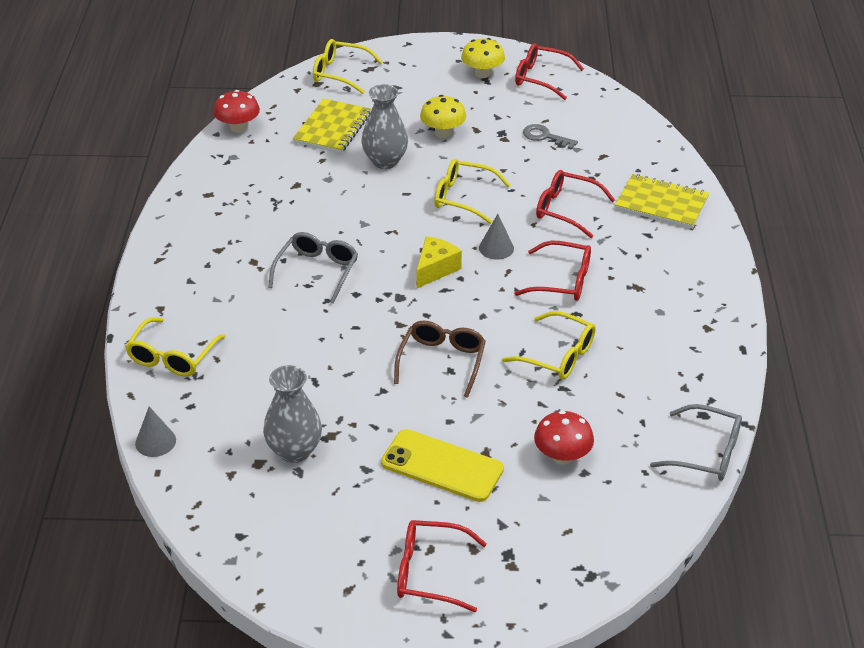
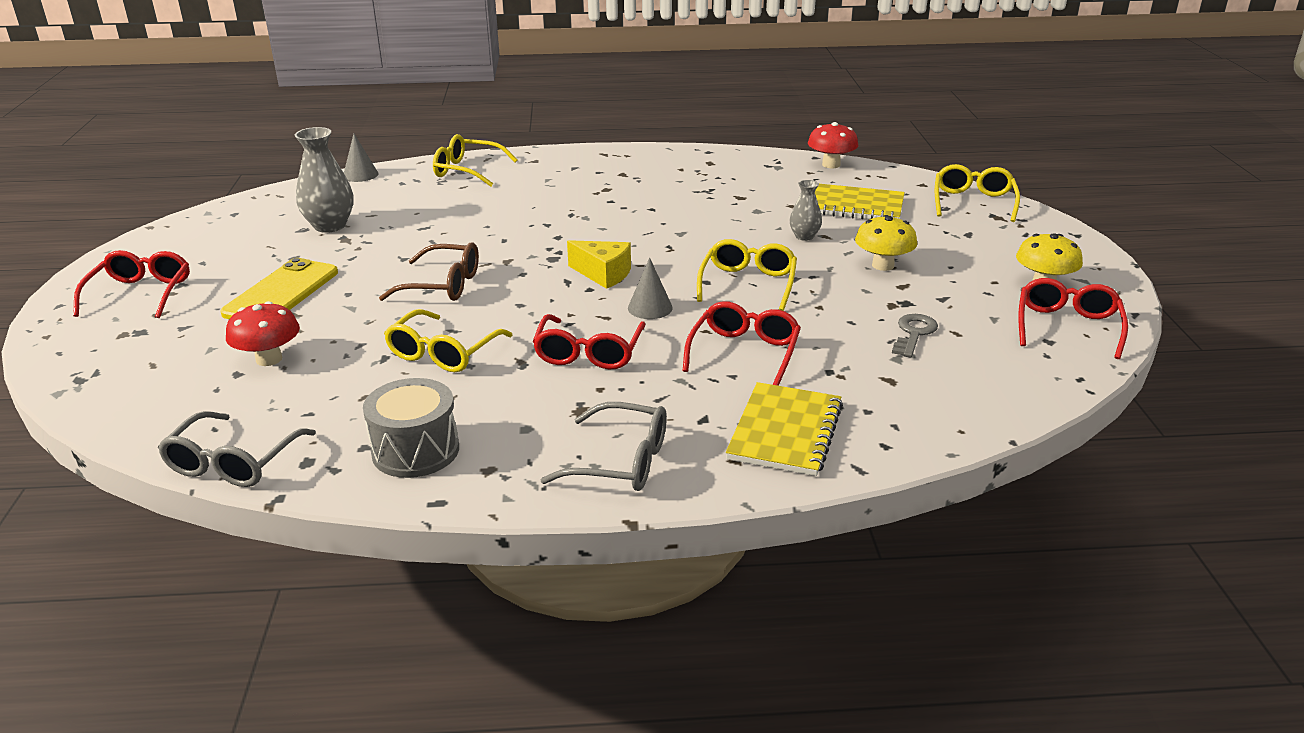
camera: 85 degrees right, 10 degrees down
grey glasses [268,232,358,304] -> grey glasses moved to [541,402,667,491]
grey vase [361,84,408,169] -> grey vase [790,180,822,241], size x0.57
none -> grey drum [363,378,459,478]

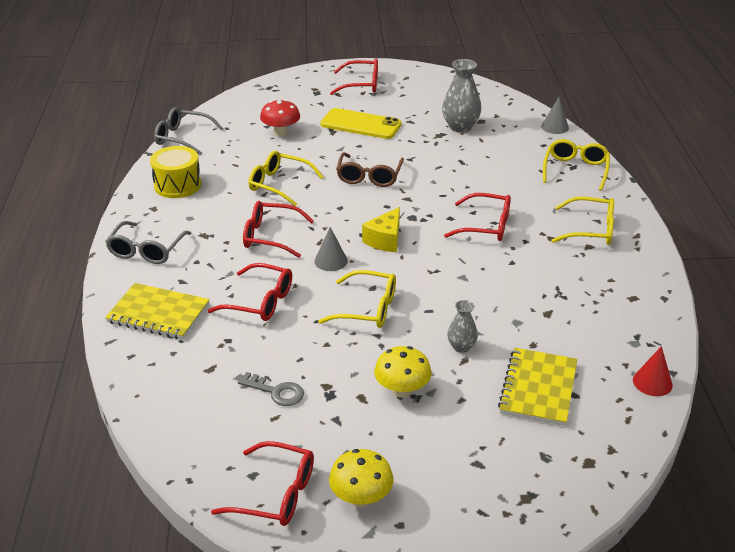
camera: 90 degrees right, 5 degrees up
grey drum [363,378,459,478] -> yellow drum [150,146,201,198]
red mushroom [808,122,859,168] -> red cone [633,346,673,396]
yellow glasses [935,164,1020,222] -> yellow glasses moved to [551,197,614,245]
none -> red glasses [444,193,511,241]

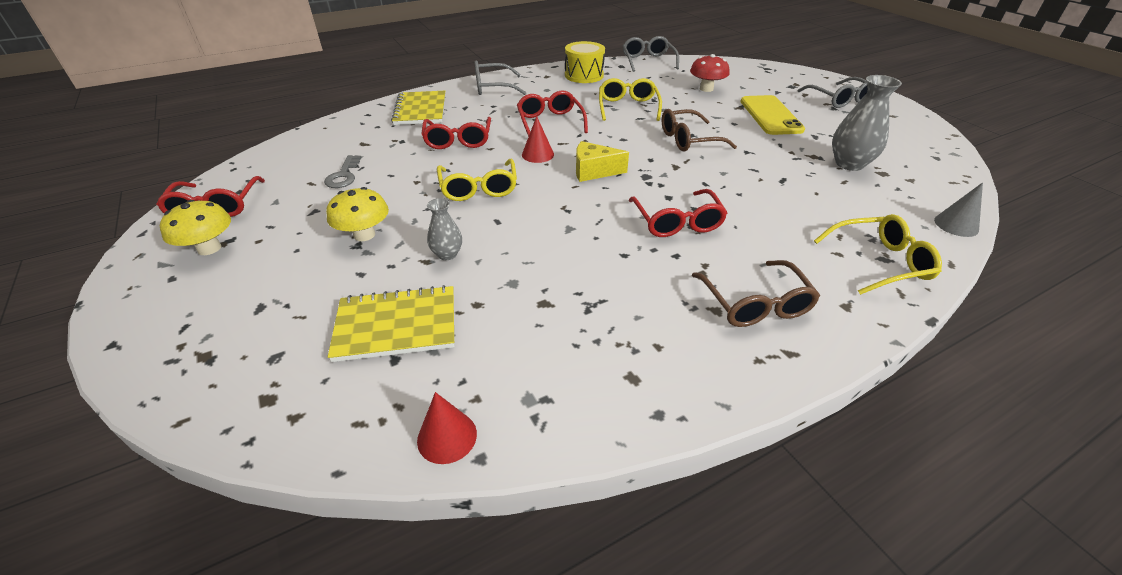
camera: 65 degrees right, 5 degrees up
grey cone [314,227,348,271] -> red cone [522,116,554,163]
red glasses [330,59,378,95] -> grey glasses [798,77,867,108]
yellow glasses [551,197,614,245] -> brown glasses [692,260,820,327]

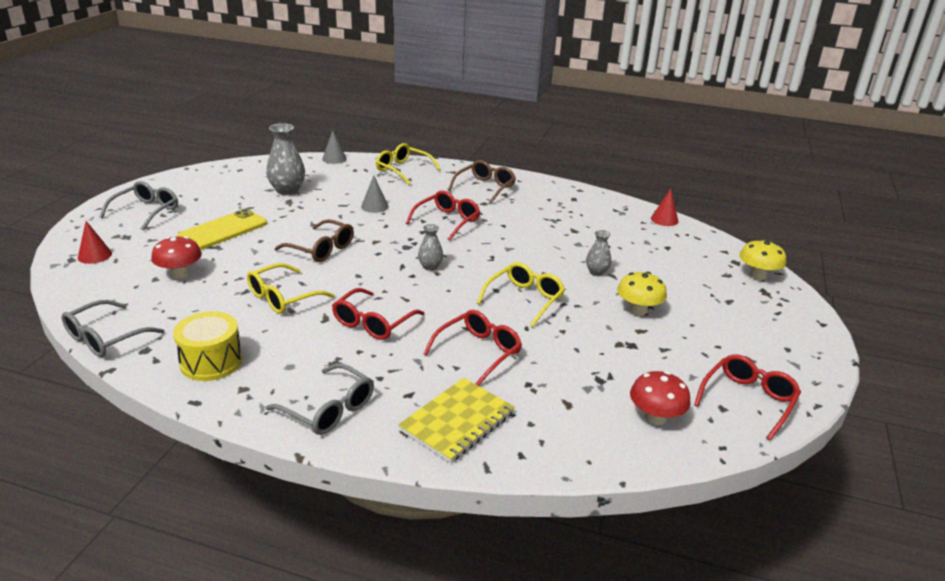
camera: 135 degrees left, 10 degrees down
yellow mushroom [160,200,231,255] -> yellow mushroom moved to [739,239,786,280]
grey key [324,155,361,188] -> none
yellow notebook [328,285,455,362] -> none
red cone [522,116,554,163] -> red cone moved to [78,221,112,264]
yellow cheese [576,141,629,182] -> grey vase [418,224,443,271]
none -> grey cone [361,176,389,213]
none -> red mushroom [630,371,691,425]

